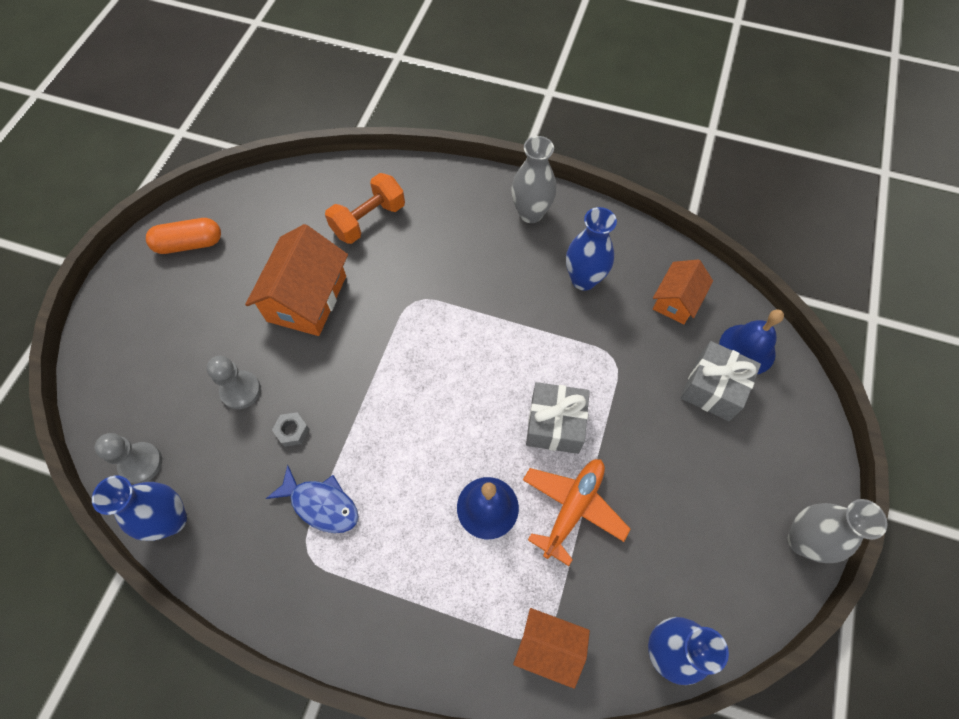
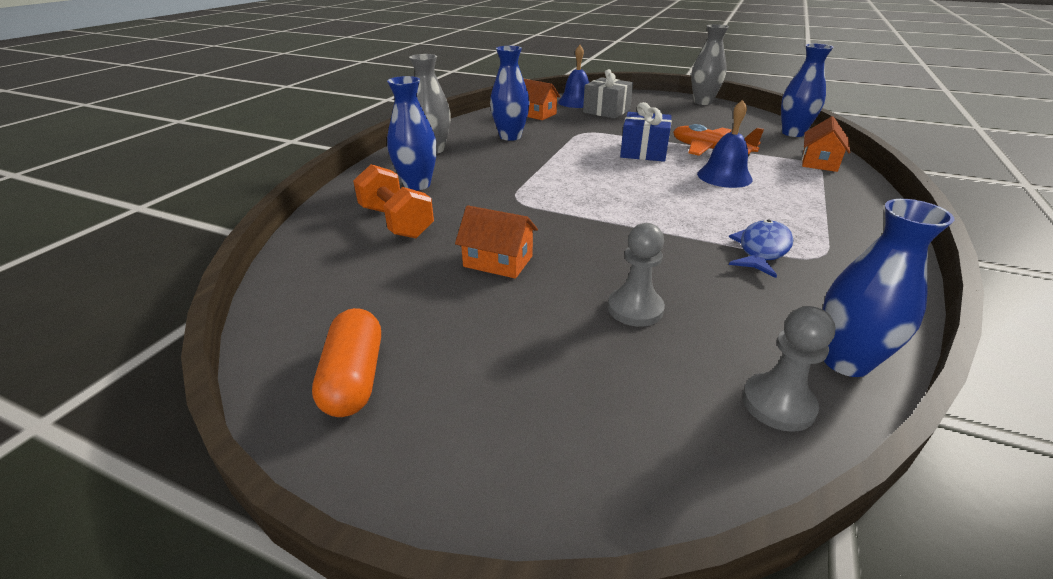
camera: 85 degrees left, 30 degrees down
orange house [245,224,348,336] -> orange house [455,205,538,279], size x0.60
grey nut [272,412,309,447] -> none
grey gift [526,382,590,454] -> blue gift [620,102,672,162]
none -> blue vase [387,76,437,190]

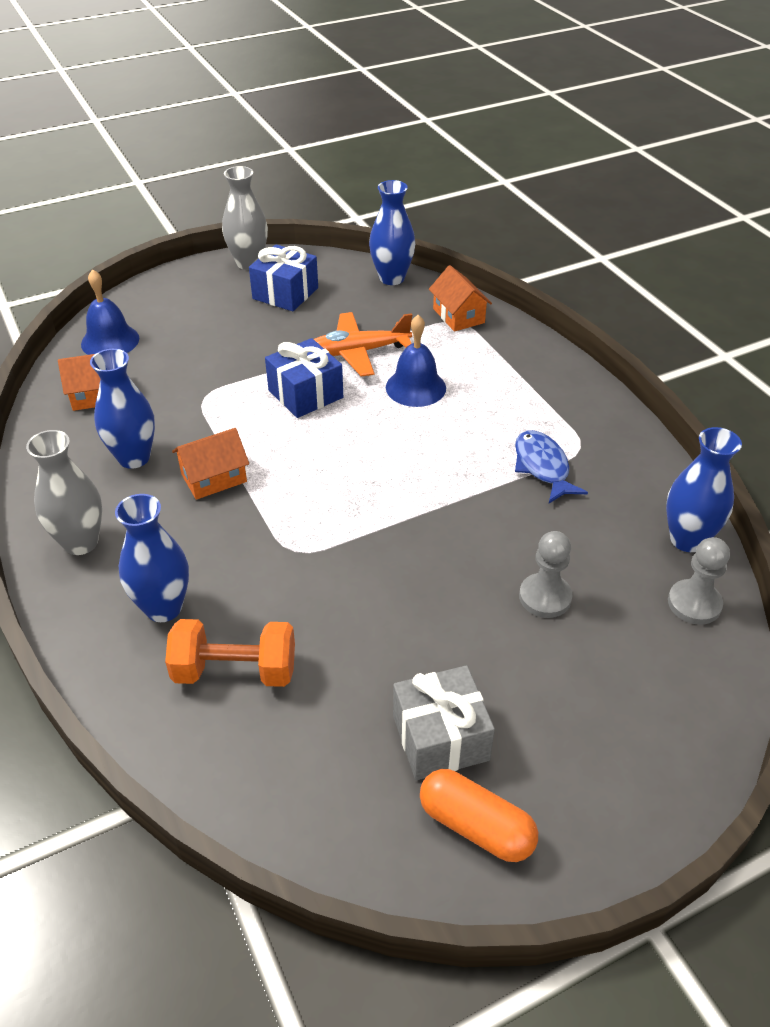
camera: 50 degrees left, 10 degrees up
orange house [455,205,538,279] -> orange house moved to [172,428,249,500]
grey gift [583,69,633,119] -> grey gift moved to [393,665,495,780]
none -> blue gift [249,244,318,311]

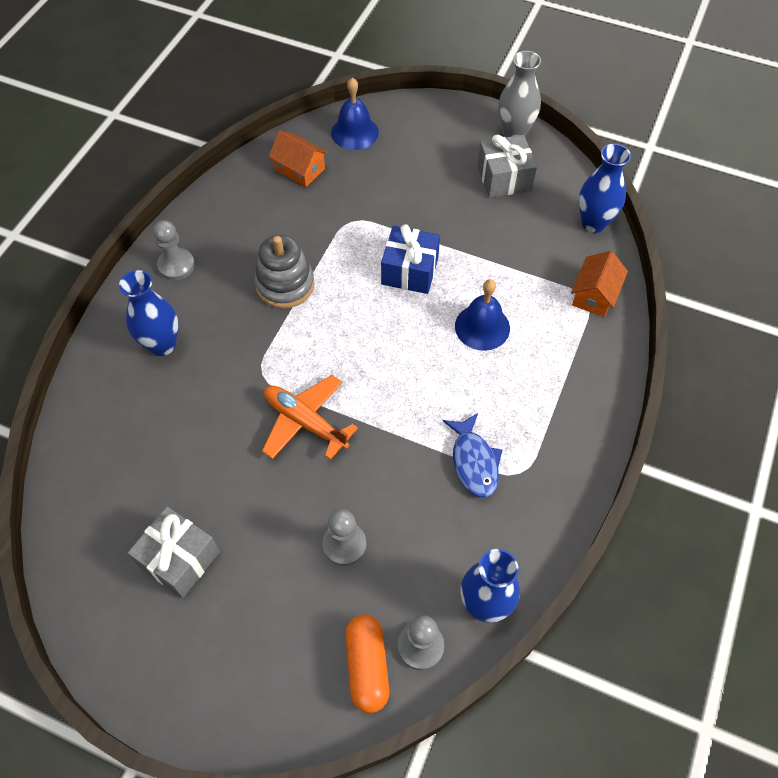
camera: 50 degrees right, 15 degrees up
grey vase [26,430,102,555] -> grey pawn [153,220,195,280]
blue vase [90,349,155,469] -> none
orange dumbbell [165,619,295,687] -> none
orange house [172,428,249,500] -> grey stacking toy [254,235,315,308]
blue gift [249,244,318,311] -> grey gift [477,135,537,198]
orange plane [314,312,412,377] -> orange plane moved to [262,375,358,460]
orange capsule [420,769,538,862] -> orange capsule moved to [345,614,389,713]
blue fish [515,430,588,503] -> blue fish turned 135 degrees clockwise [443,413,502,498]

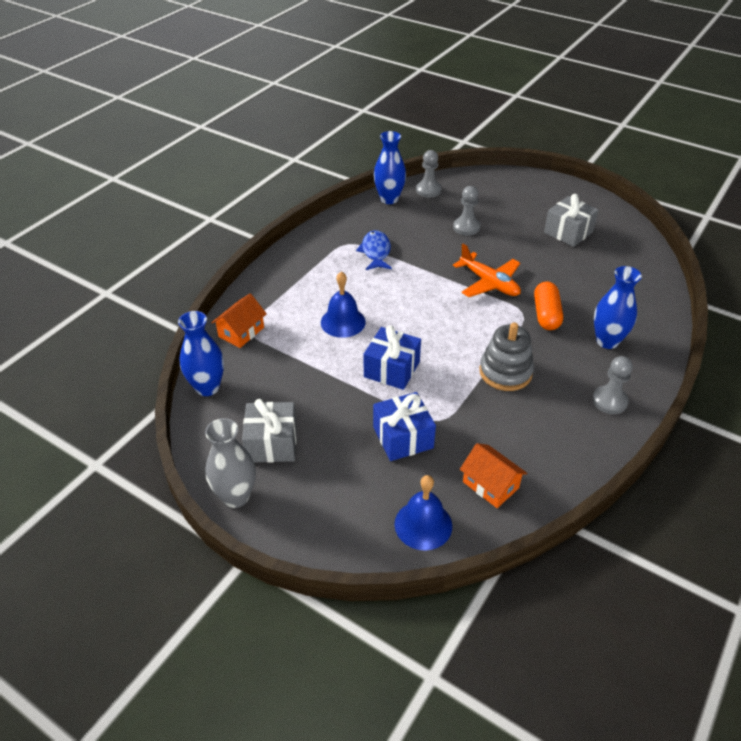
camera: 170 degrees left, 15 degrees down
orange capsule [345,614,389,713] -> orange capsule moved to [534,281,563,330]
none -> blue gift [373,392,436,461]

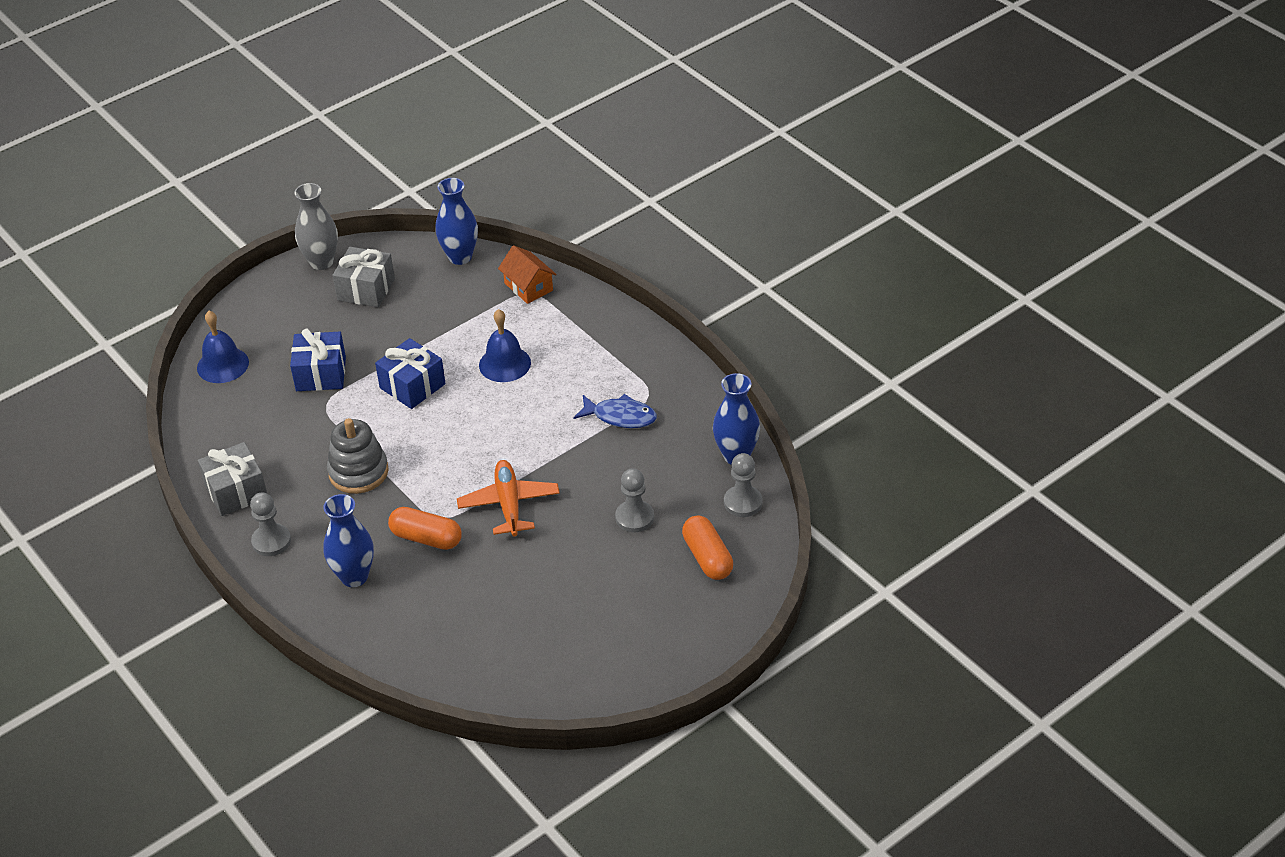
camera: 110 degrees right, 0 degrees up
orange plane [453,244,521,297] -> orange plane turned 105 degrees clockwise [457,460,560,536]
orange house [460,443,527,508] -> none
grey gift [544,194,599,247] -> grey gift moved to [198,442,267,516]
none -> orange capsule [682,516,733,580]

